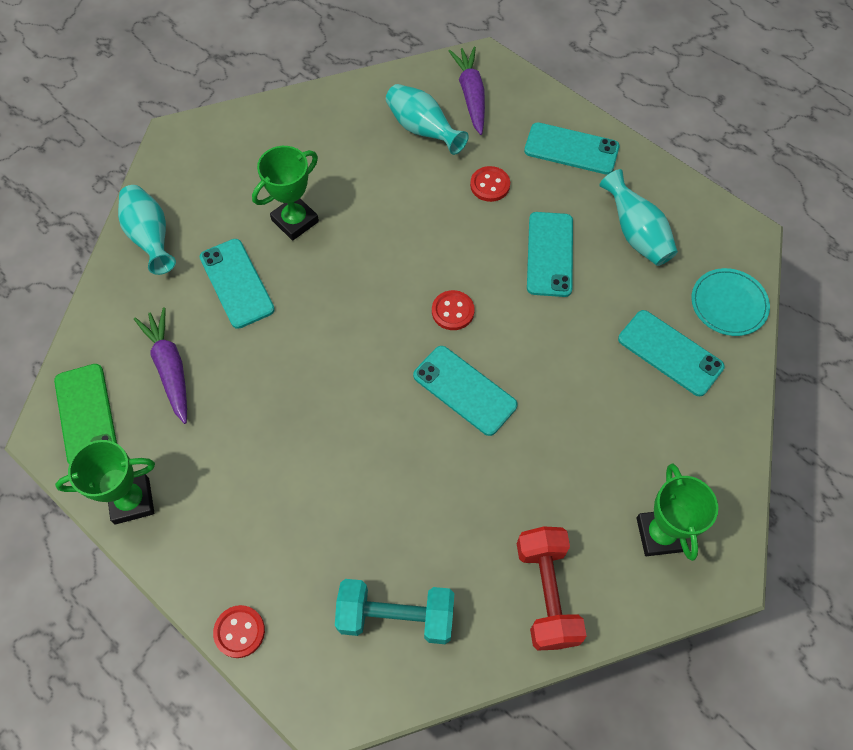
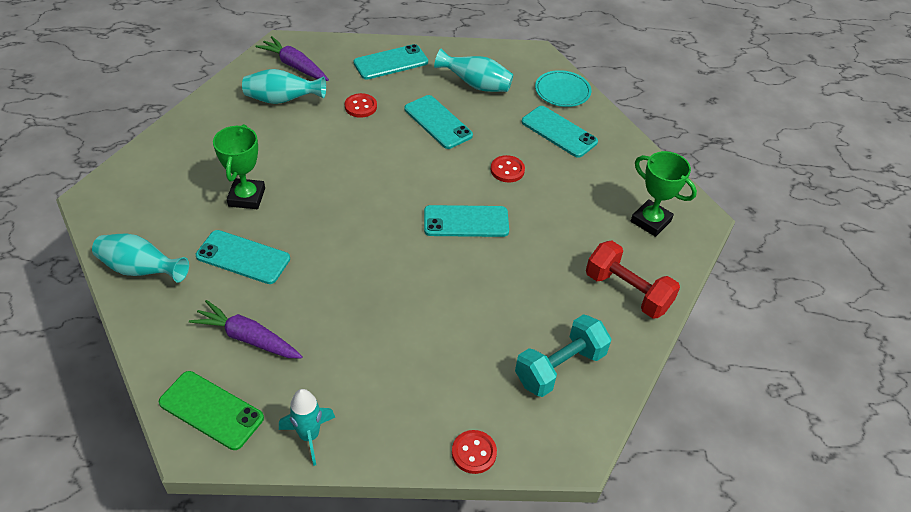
camera: 45 degrees left, 15 degrees down
green trophy [55,440,155,524] -> turquoise rocket [279,389,335,466]
red button [432,290,475,330] -> red button moved to [490,155,525,182]
turquoise phone [618,310,725,396] -> turquoise phone turned 45 degrees clockwise [522,106,598,158]

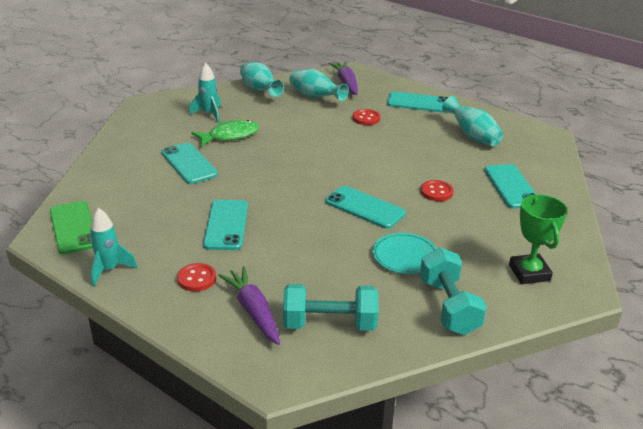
camera: 40 degrees right, 15 degrees down
turquoise vase [92,234,189,283] -> turquoise vase moved to [240,62,284,97]
purple carrot [189,300,303,359] -> purple carrot moved to [218,266,280,345]
green trophy [213,124,265,209] -> green fish [191,120,259,147]
turquoise phone [404,95,473,149] -> turquoise phone moved to [203,200,248,250]
red button [452,430,497,474] -> red button moved to [177,263,216,292]
turquoise plate [535,70,591,107] -> turquoise plate moved to [372,233,437,274]
red dumbbell [586,241,680,319] -> turquoise dumbbell [420,248,487,335]
none -> turquoise rocket [189,63,221,122]

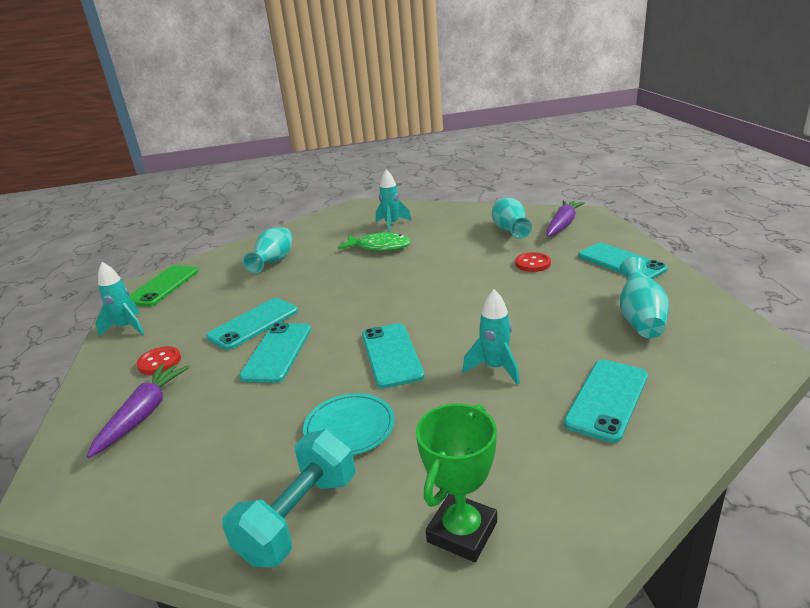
camera: 45 degrees right, 5 degrees down
turquoise phone [161,143,218,184] -> turquoise phone moved to [239,323,311,383]
turquoise vase [240,62,284,97] -> turquoise vase moved to [243,228,293,273]
turquoise dumbbell [283,284,378,331] -> none
red button [421,180,453,201] -> turquoise rocket [463,289,520,385]

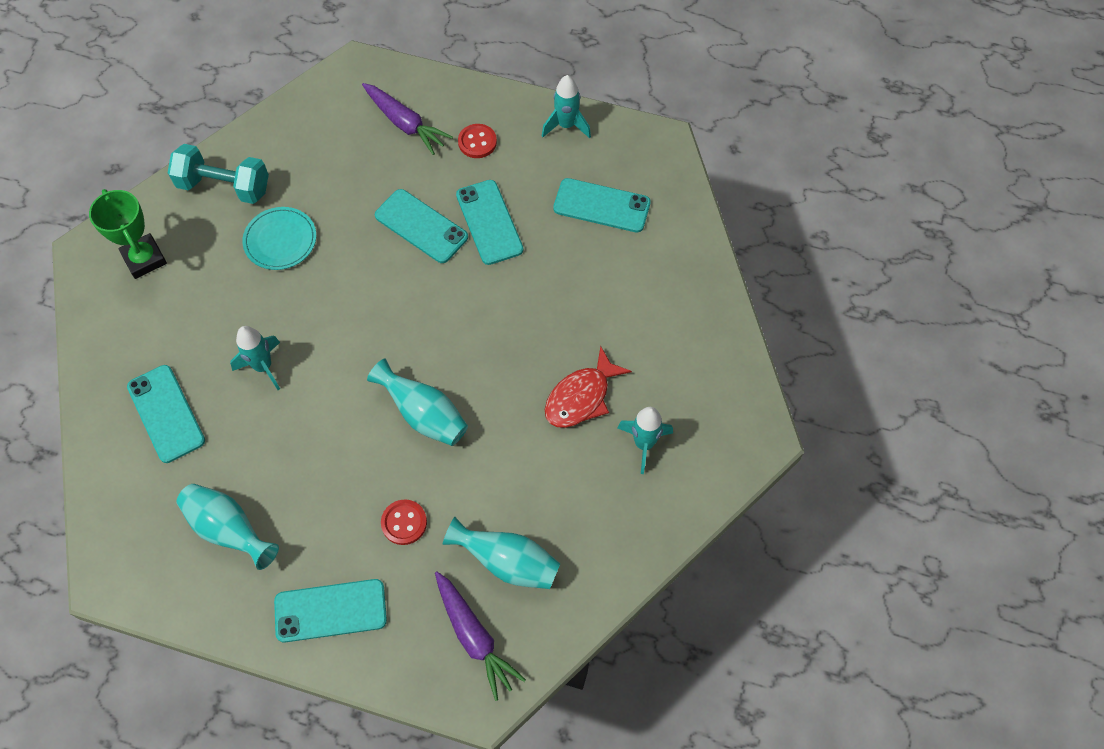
camera: 115 degrees right, 35 degrees up
green phone [129,265,198,307] -> none
turquoise dumbbell [222,429,356,567] -> turquoise dumbbell turned 45 degrees counterclockwise [168,144,269,204]
turquoise vase [243,228,293,273] -> turquoise vase moved to [367,358,468,446]
green fish [338,232,410,251] -> red fish [545,346,632,428]
turquoise phone [362,324,425,388] -> turquoise phone moved to [553,178,651,233]

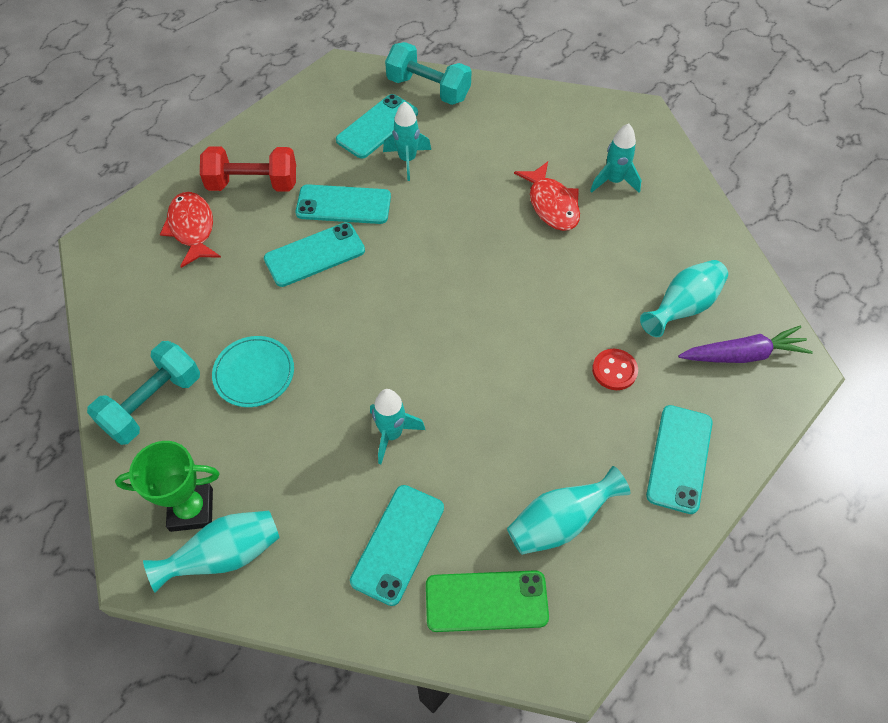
camera: 65 degrees left, 5 degrees down
turquoise phone [127,365,205,463] -> turquoise phone turned 60 degrees counterclockwise [350,485,444,606]
purple carrot [362,83,453,155] -> red fish [160,192,221,268]
turquoise vase [367,358,468,446] -> turquoise vase moved to [143,511,280,593]
red button [458,124,497,158] -> red dumbbell [200,146,296,191]
turquoise rocket [542,75,591,138] -> turquoise rocket moved to [383,101,431,181]
none -> turquoise dumbbell [385,42,472,105]
none -> green phone [426,570,549,632]

